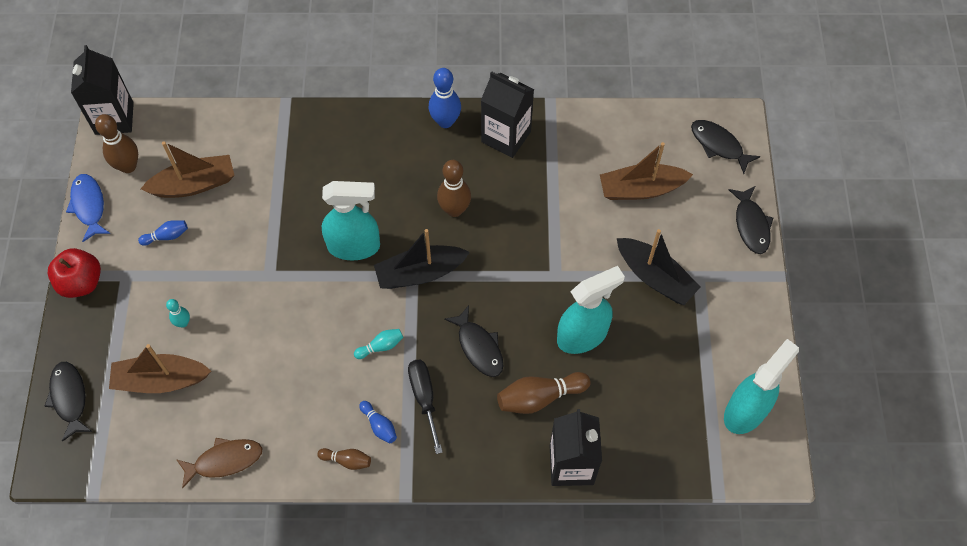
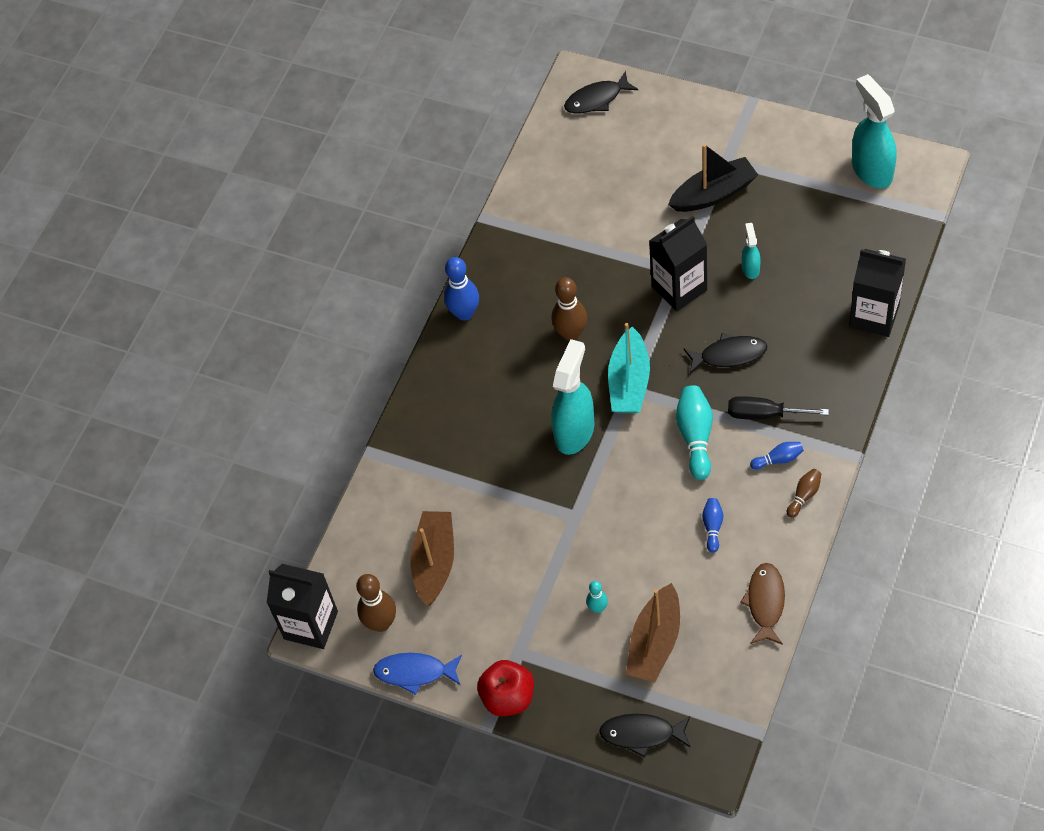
camera: 60 degrees left, 5 degrees down
blue bowling pin [138,220,188,246] -> blue bowling pin moved to [702,498,723,553]
turquoise bowling pin [354,329,403,359] -> turquoise bowling pin [676,385,713,480], size x1.80
black boat [374,229,470,289] -> turquoise boat [608,323,650,413]
black carton [481,71,534,158] -> black carton moved to [649,216,707,311]
brown bowling pin [497,372,590,414] -> none
turquoise spray bottle [557,266,625,354] -> turquoise spray bottle [742,223,761,279], size x0.49
brown boat [600,142,693,200] -> none
black fish [729,186,773,254] -> none

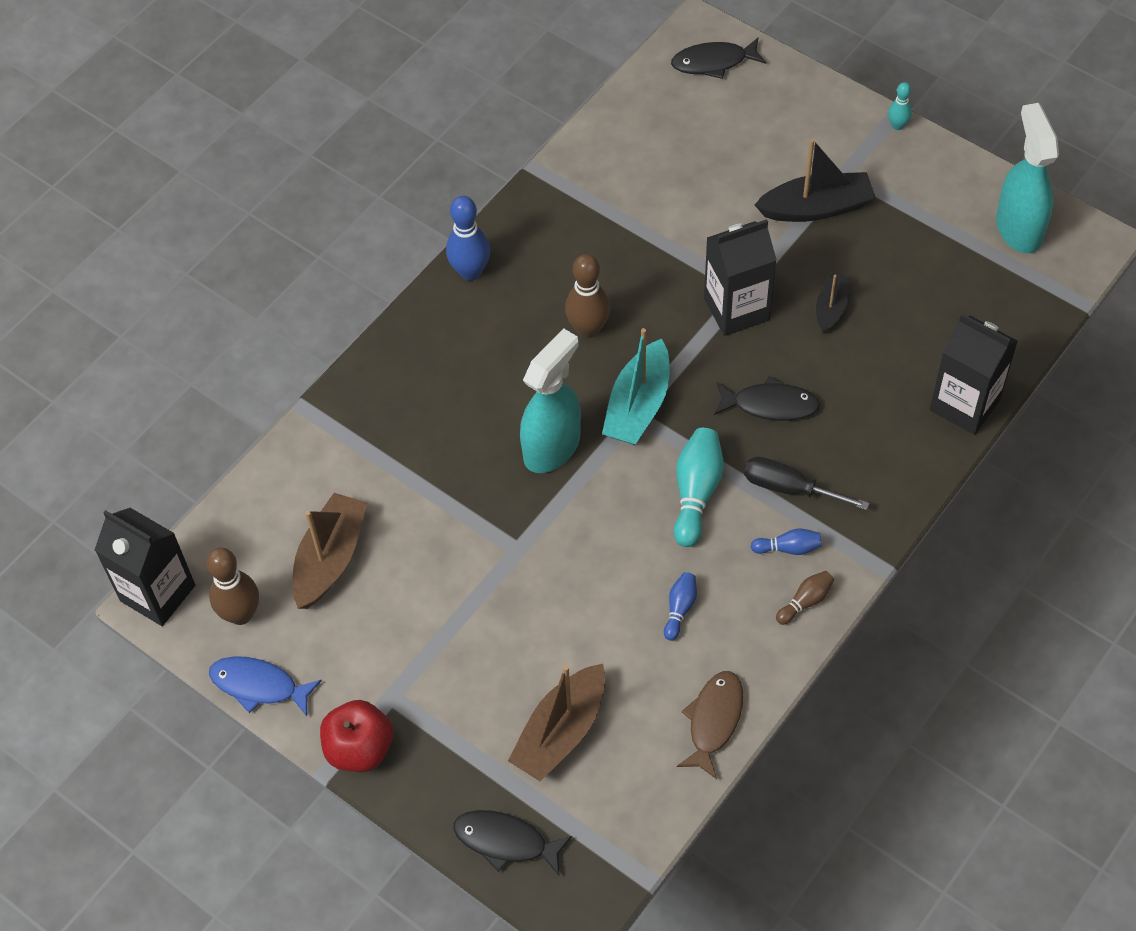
camera: 10 degrees right, 0 degrees up
turquoise bowling pin [586,581,608,613] -> turquoise bowling pin moved to [888,82,912,130]
turquoise spray bottle [742,223,761,279] -> black boat [816,272,851,333]

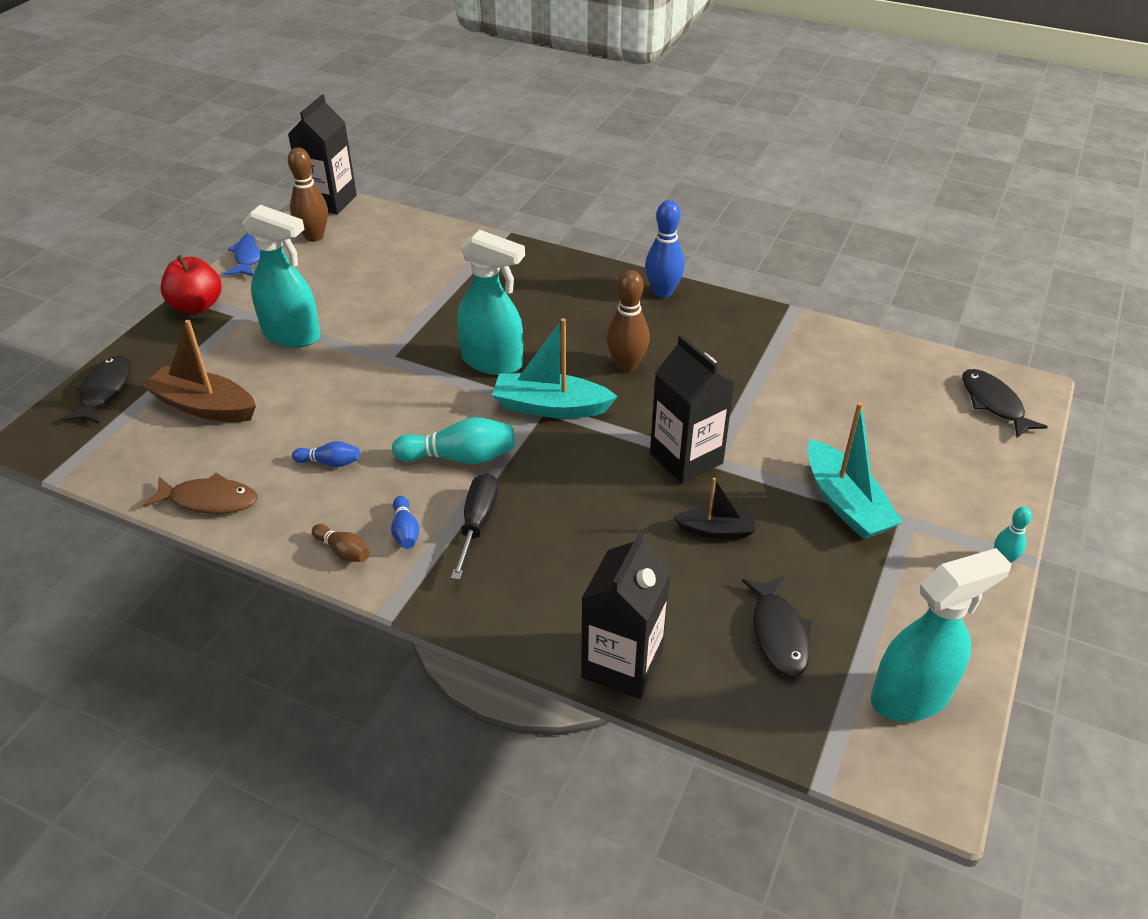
camera: 75 degrees right, 15 degrees down
brown boat [292,493,367,609] -> none
black fish [714,376,820,421] -> black fish moved to [742,576,814,677]
black boat [755,139,876,222] -> turquoise boat [807,402,903,540]
none -> turquoise spray bottle [242,205,321,347]

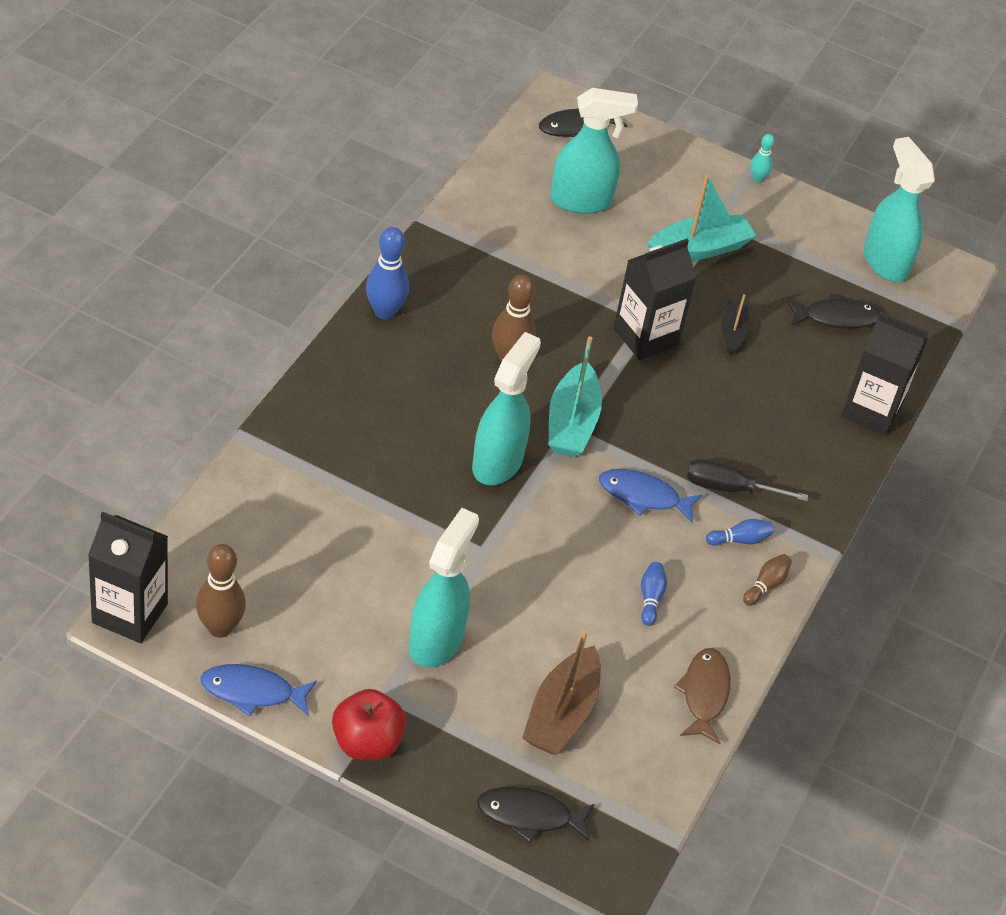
camera: 95 degrees left, 5 degrees up
turquoise bowling pin [392,417,515,464] -> blue fish [599,469,702,523]
none -> turquoise spray bottle [550,88,638,214]

